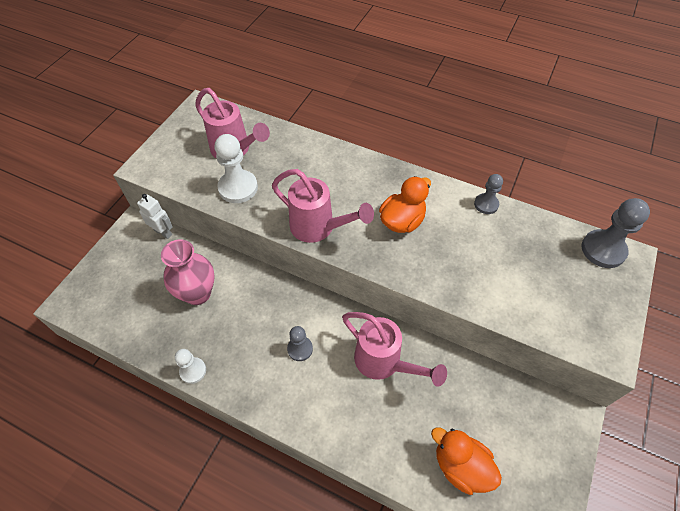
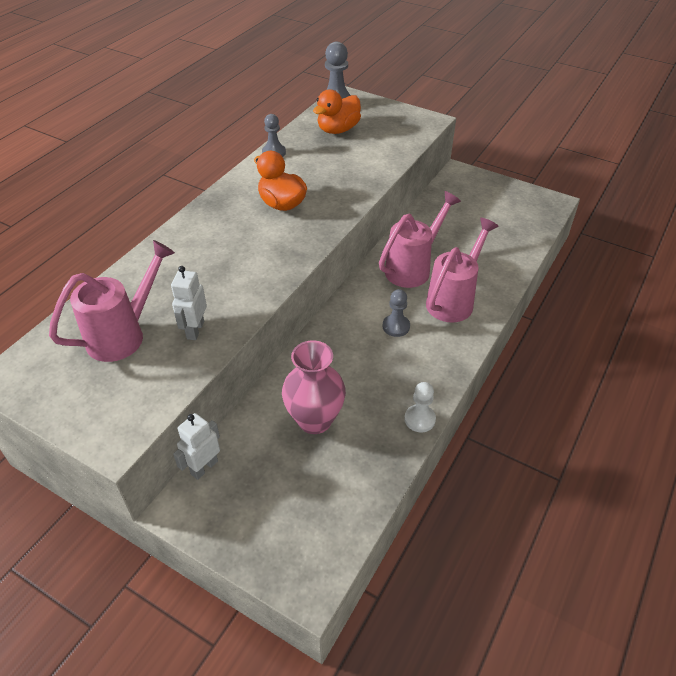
camera: 85 degrees left, 10 degrees down
white pawn [215,134,258,203] -> white robot [171,266,207,340]
pink watering can [272,169,374,243] -> pink watering can moved to [426,218,499,322]
orange duck [431,427,502,495] -> orange duck moved to [313,89,361,134]

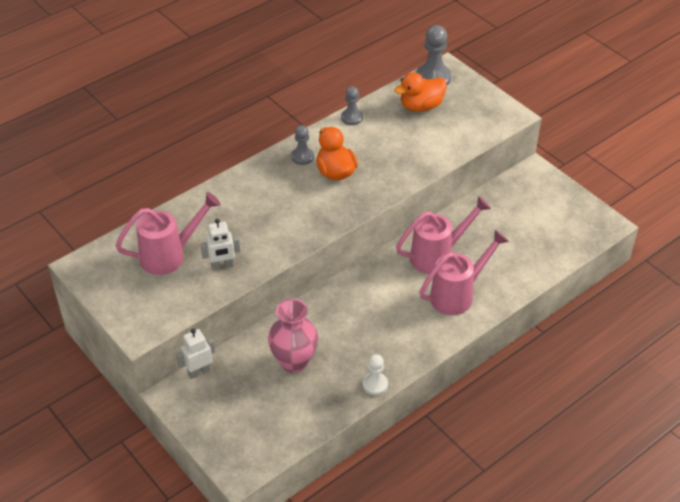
camera: 20 degrees right, 0 degrees up
white robot [171,266,207,340] -> white robot turned 135 degrees counterclockwise [200,219,240,271]
grey pawn [383,289,410,337] -> grey pawn moved to [291,125,314,165]

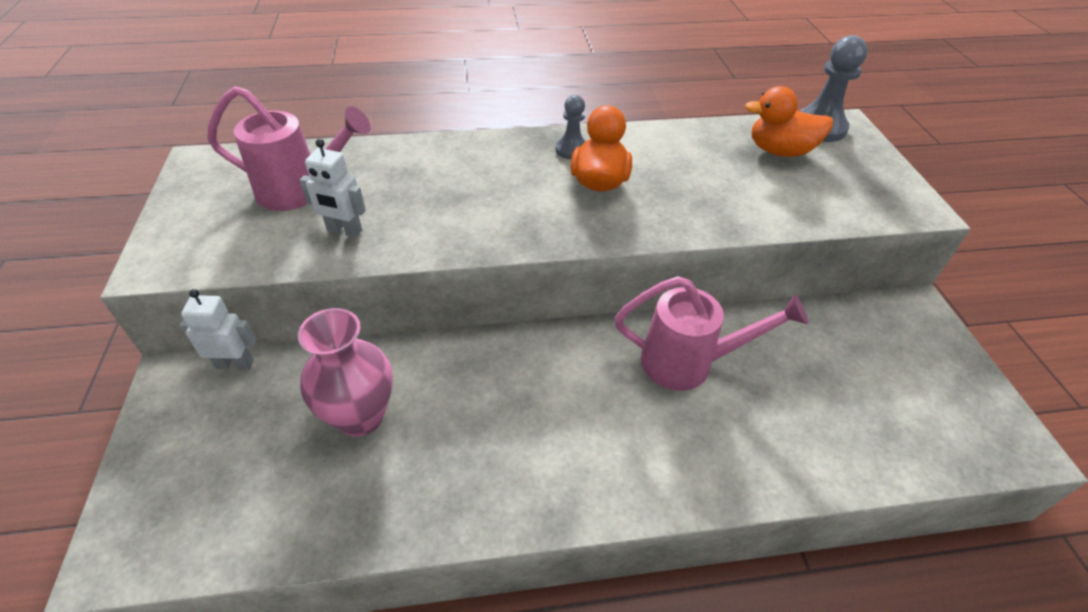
camera: 30 degrees right, 0 degrees up
grey pawn [341,86,363,125] -> none
white pawn [362,354,388,395] -> none
pink watering can [420,230,509,315] -> none

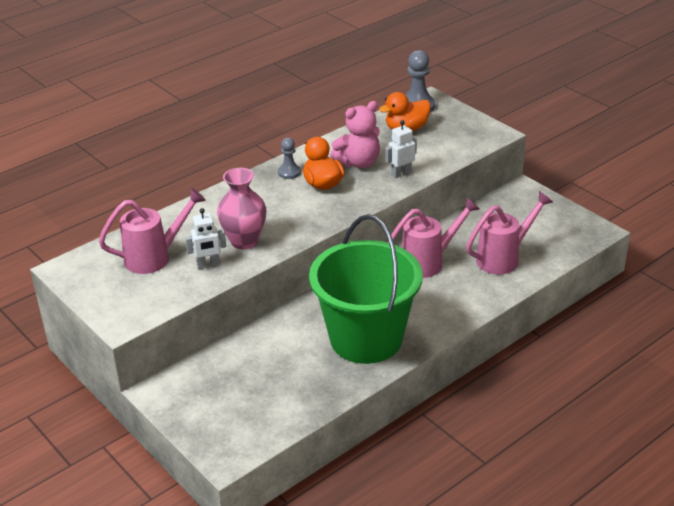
camera: 30 degrees left, 10 degrees down
white robot [180,289,256,370] -> white robot moved to [385,120,417,178]
pink vase [298,308,393,437] -> pink vase moved to [217,168,267,249]
none -> green bucket [309,214,423,364]
none -> pink teddy bear [330,101,380,168]
none -> pink watering can [466,191,553,274]

